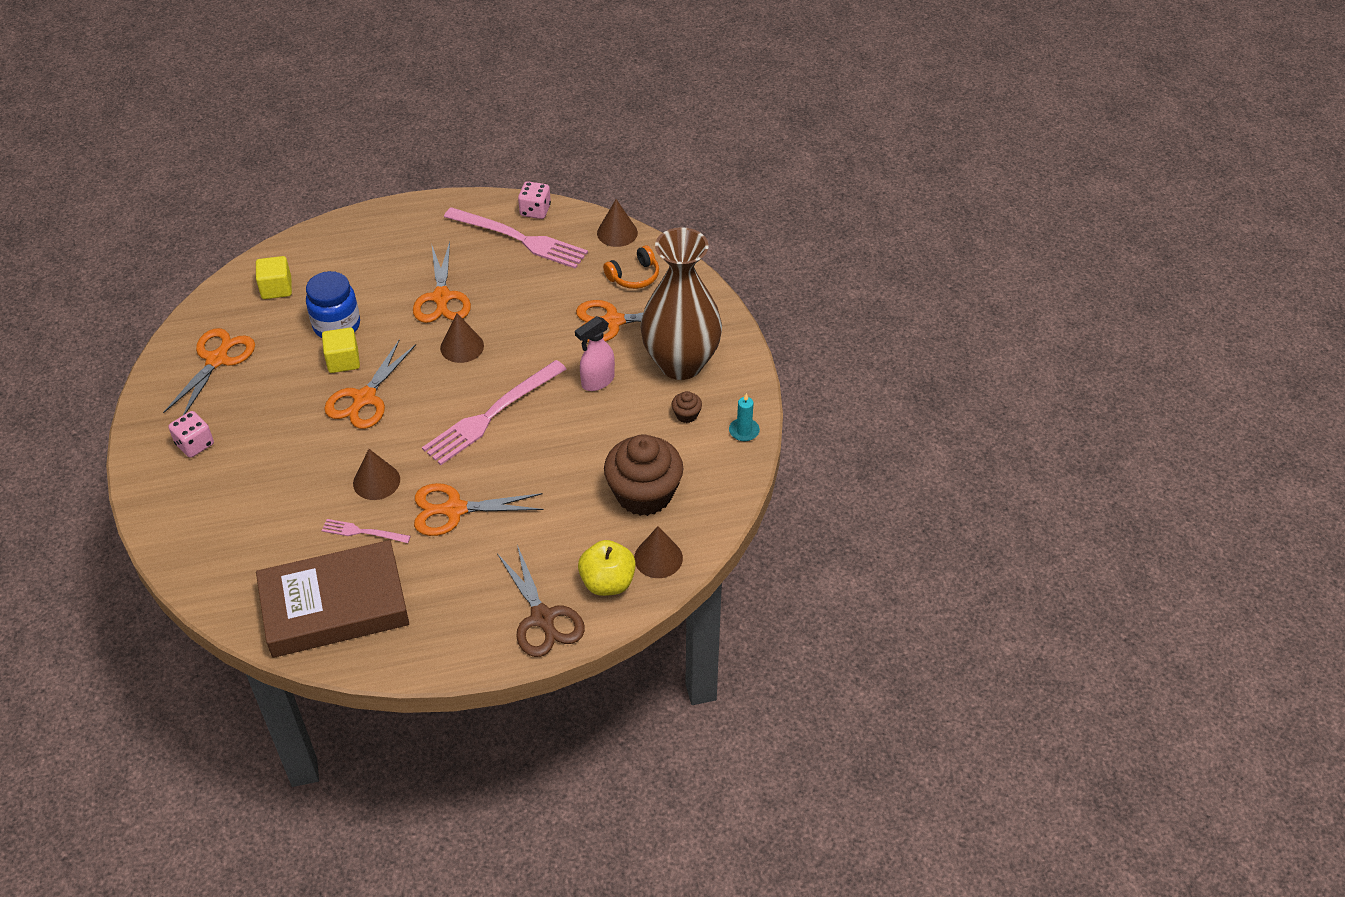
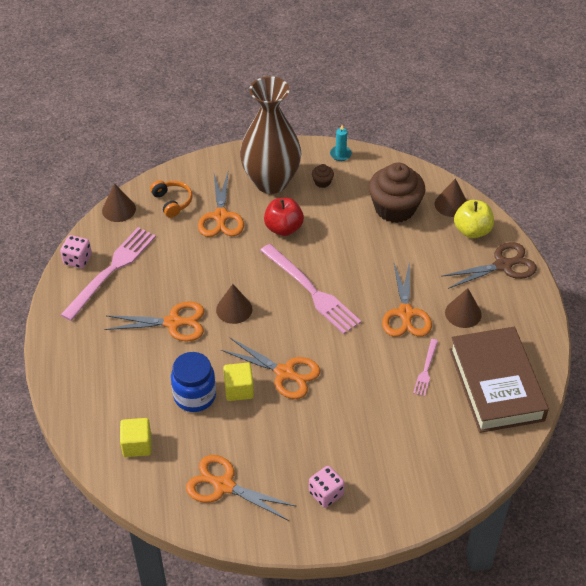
camera: 85 degrees left, 0 degrees up
brown cone [353,449,400,500] -> brown cone moved to [445,288,482,328]
pink spray bottle [575,316,615,391] -> red apple [264,198,304,236]

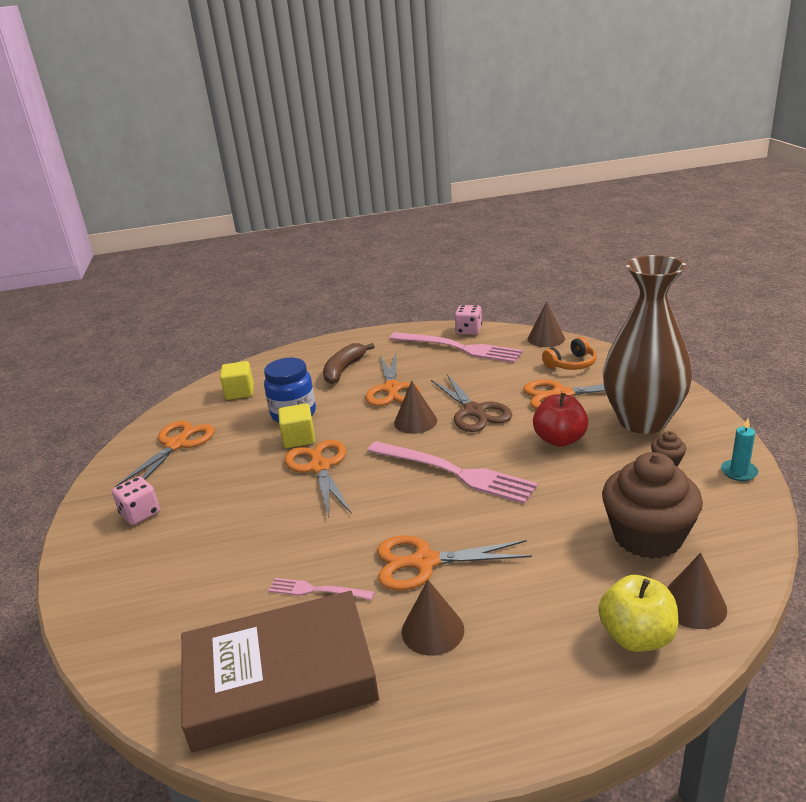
camera: 90 degrees right, 20 degrees down
orange scissors [221,338,320,399] -> orange scissors turned 135 degrees clockwise [284,440,352,517]
pink fork [260,244,361,334] -> pink fork turned 105 degrees counterclockwise [367,441,538,504]
brown scissors [441,242,537,289] -> brown scissors moved to [431,374,512,432]
none -> brown banana [323,343,375,384]

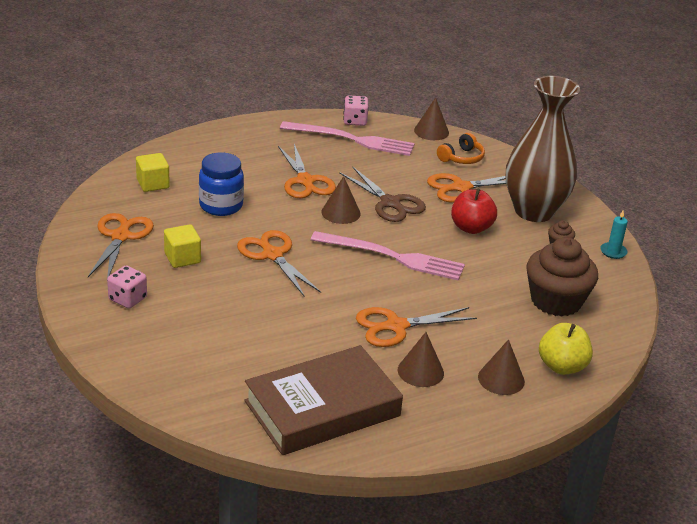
camera: 20 degrees left, 5 degrees up
pink fork [268,578,375,600] -> none
yellow cube [278,403,315,448] -> yellow cube moved to [164,224,201,268]
brown banana [323,343,375,384] -> none
brown cone [667,553,727,629] -> brown cone moved to [478,339,525,395]

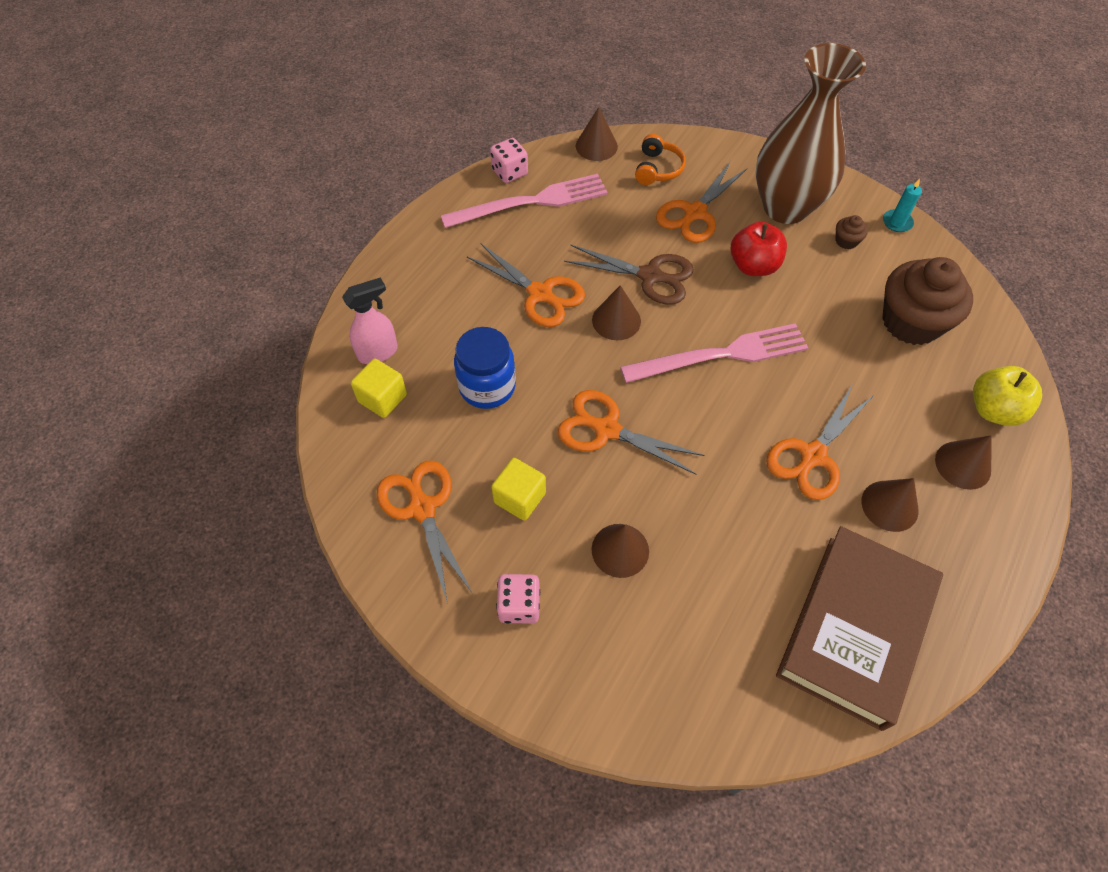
camera: 30 degrees left, 25 degrees up
none -> pink spray bottle [342,277,398,364]
none -> brown cone [592,524,649,578]

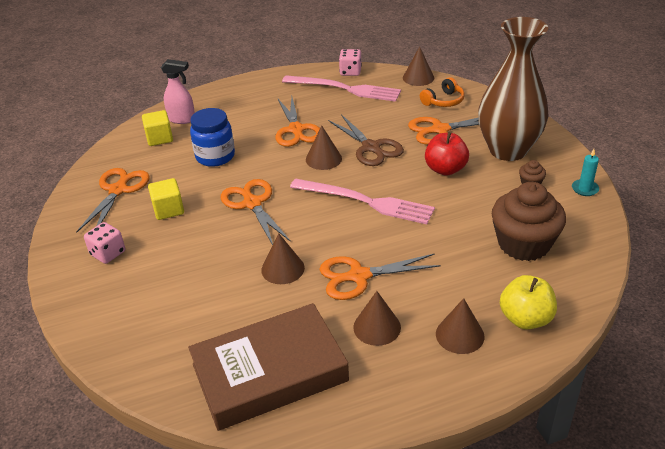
camera: 40 degrees right, 20 degrees down
brown cone [592,524,649,578] -> brown cone moved to [261,233,305,284]

